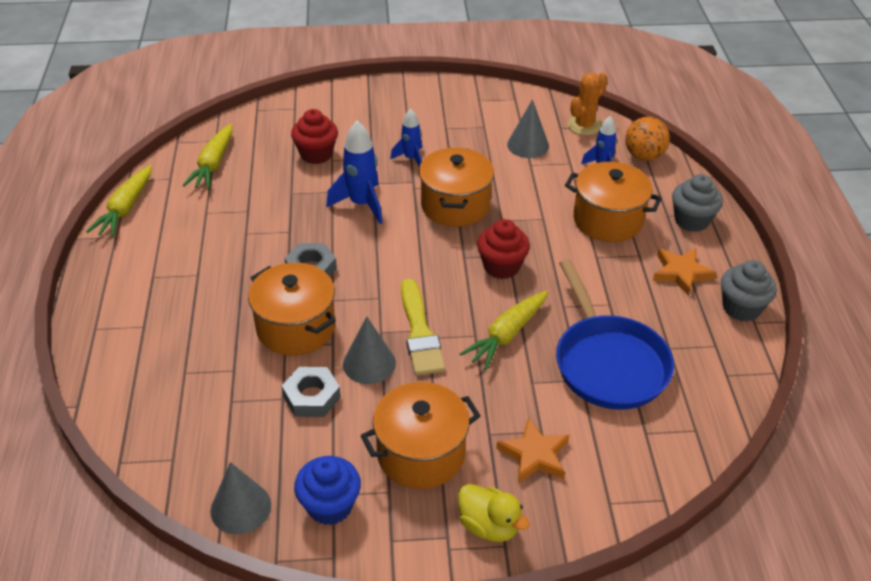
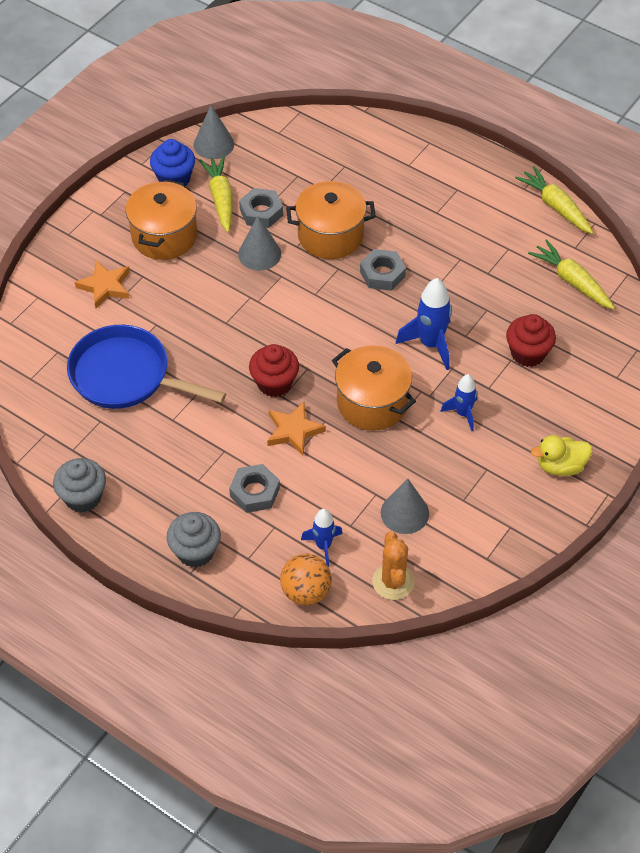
camera: 130 degrees right, 10 degrees up
yellow brush [401,279,445,376] -> none
yellow duck [458,484,530,542] -> yellow duck moved to [531,435,592,476]
yellow carrot [460,291,548,370] -> yellow carrot moved to [199,156,233,232]
orange pot [565,162,662,242] -> grey nut [229,464,280,513]
orange star [653,248,717,296] -> orange star moved to [267,402,326,456]

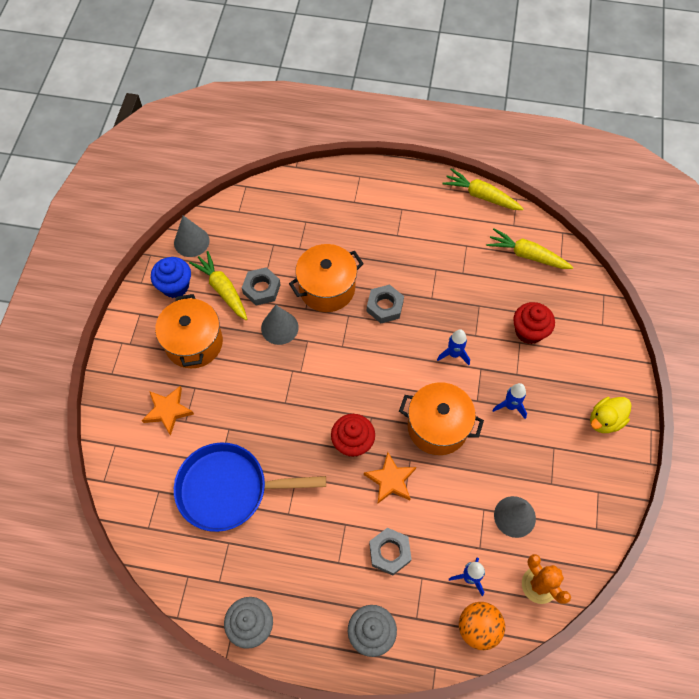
camera: 25 degrees left, 10 degrees up
blue rocket [396,278,452,370] -> blue rocket [437,329,470,365], size x0.62

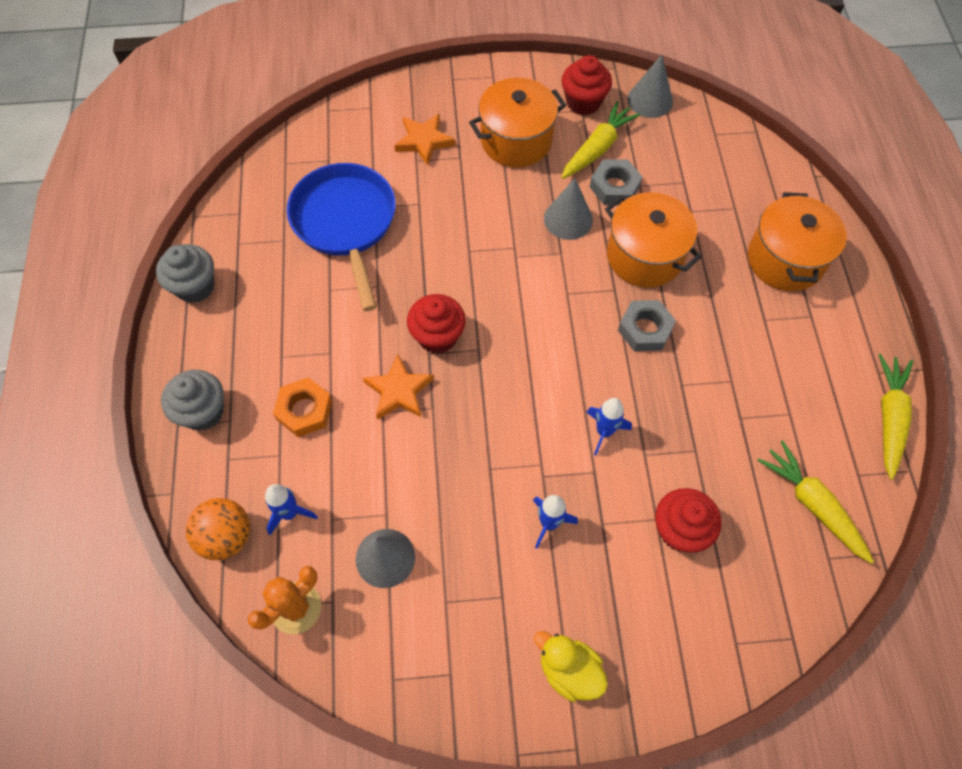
camera: 75 degrees right, 0 degrees up
blue cupcake [151,257,191,298] -> red cupcake [562,55,612,115]
grey nut [369,528,412,575] -> orange nut [273,378,332,437]
orange pot [399,382,484,455] -> orange pot moved to [748,192,847,291]
yellow carrot [487,228,573,269] -> yellow carrot turned 45 degrees counterclockwise [757,440,874,564]

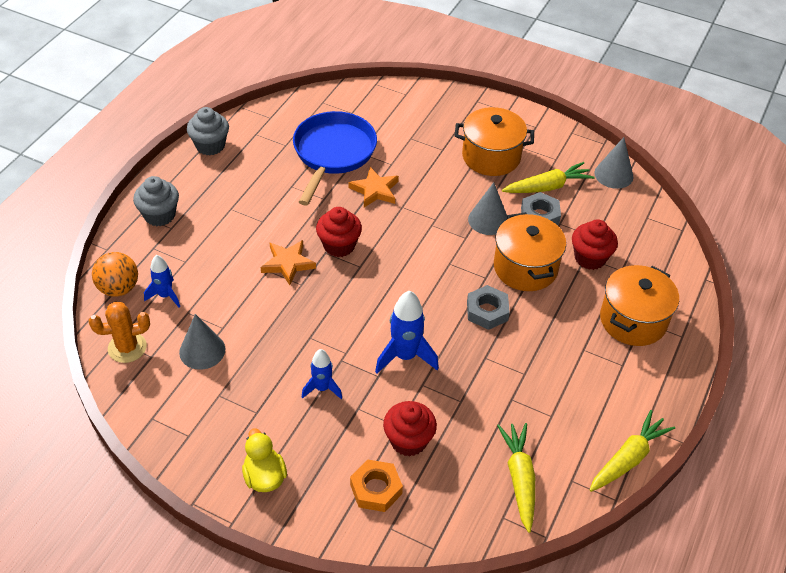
camera: 30 degrees right, 15 degrees down
orange nut [273,378,332,437] -> orange nut moved to [350,460,403,512]
orange star [394,114,455,166] -> orange star moved to [349,167,399,208]
red cupcake [562,55,612,115] -> red cupcake moved to [572,219,618,270]
blue rocket [586,398,632,455] -> blue rocket [375,291,439,373], size x1.60

